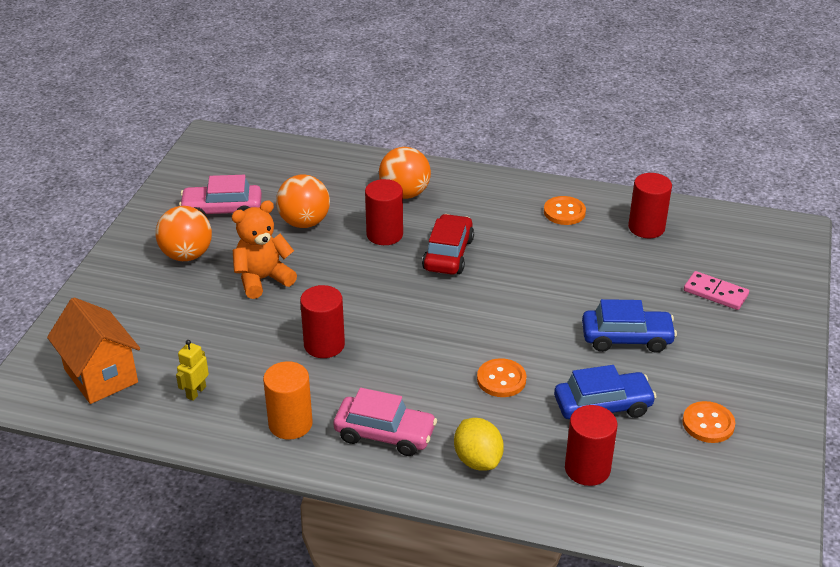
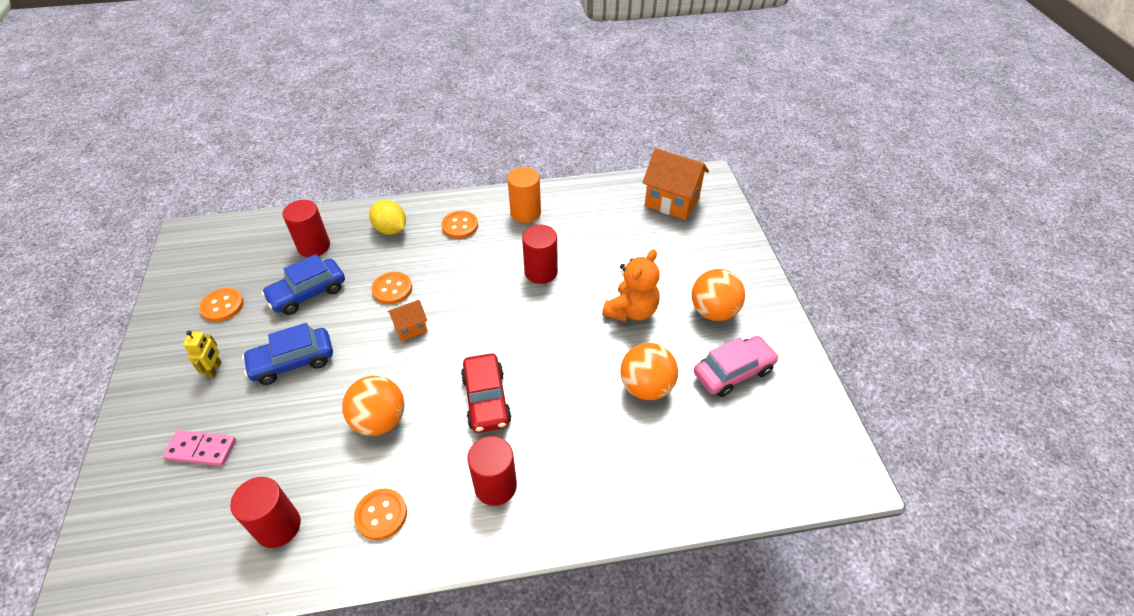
camera: 155 degrees right, 10 degrees up
yellow robot [176,340,209,401] -> yellow robot moved to [183,331,221,378]
pink car [333,388,437,456] -> orange button [441,211,478,239]
red cylinder [365,179,403,245] -> red cylinder moved to [467,436,517,506]
orange ball [379,147,431,199] -> orange ball moved to [342,376,404,436]
none -> orange house [387,300,427,341]

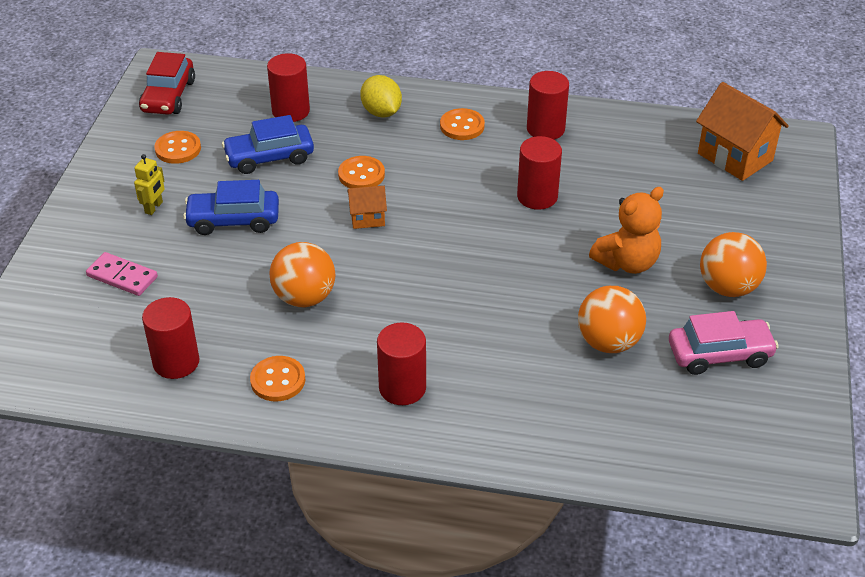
camera: 20 degrees right, 5 degrees down
red car [461,353,512,433] -> red car moved to [139,52,195,115]
orange cylinder [508,167,541,223] -> red cylinder [527,71,569,140]

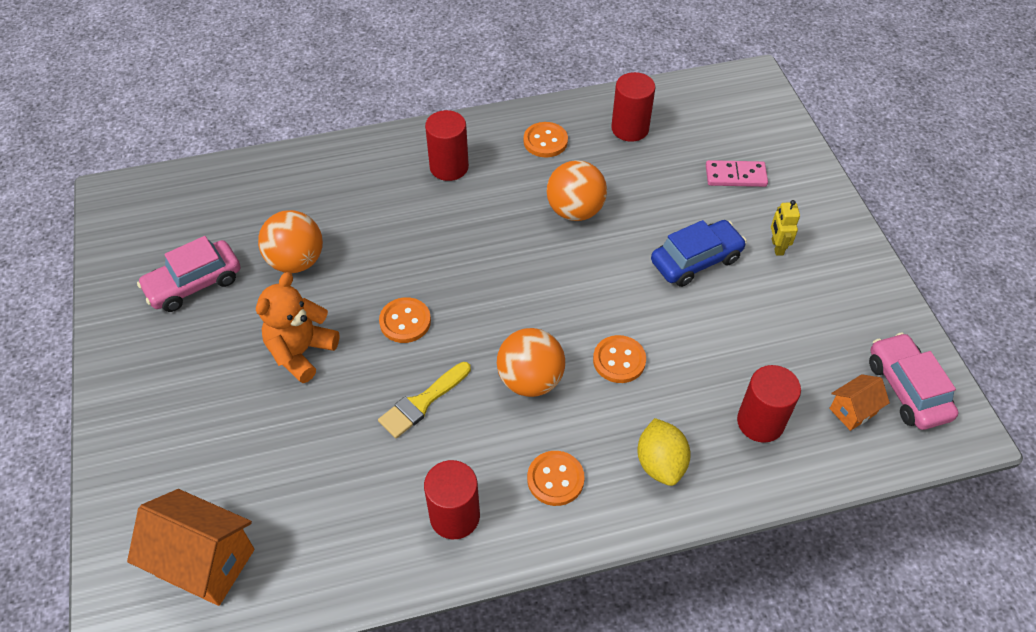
camera: 155 degrees right, 10 degrees up
red car [139,52,195,115] -> pink car [869,332,958,430]
orange button [154,131,201,164] -> orange button moved to [379,297,431,343]
blue car [222,115,314,174] -> none
orange house [347,186,387,229] -> orange house moved to [829,374,890,431]
yellow lemon [360,75,402,118] -> yellow lemon turned 45 degrees clockwise [638,418,691,486]
red cylinder [517,136,562,210] -> yellow brush [378,362,471,438]
orange ball [700,232,767,297] -> orange ball moved to [497,328,565,397]

